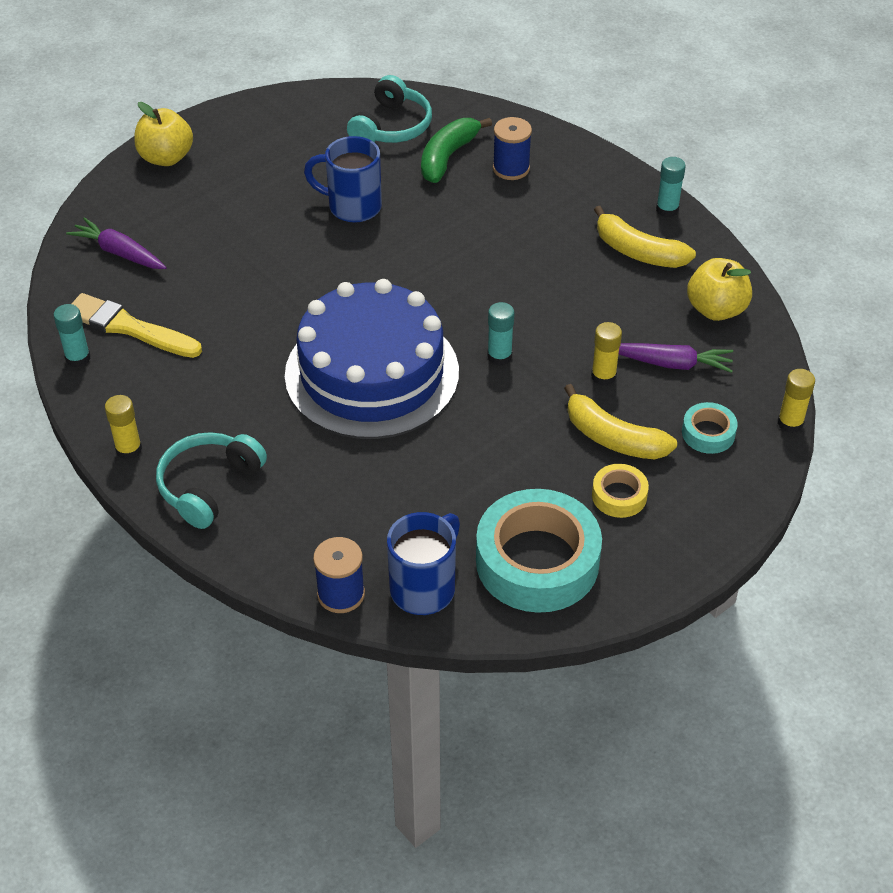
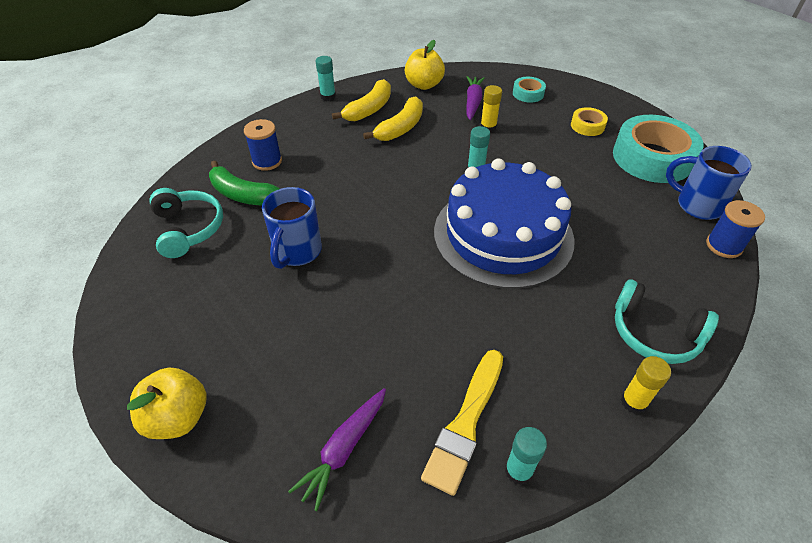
camera: 90 degrees left, 0 degrees up
turquoise headphones [347,75,432,143] -> turquoise headphones turned 45 degrees clockwise [149,188,223,258]
yellow banana [564,384,677,459] -> yellow banana moved to [363,96,423,141]
yellow glue stick [778,369,815,433] -> none

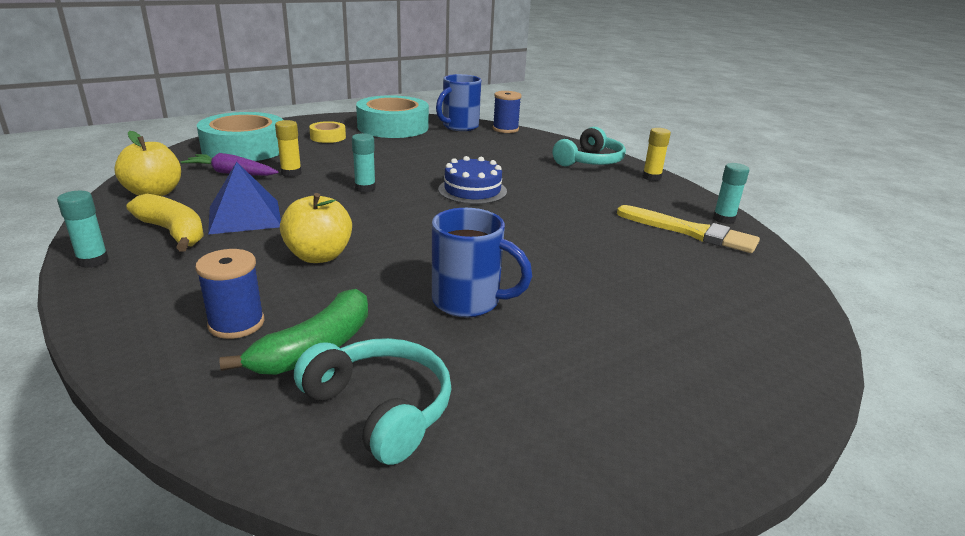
camera: 85 degrees left, 20 degrees down
yellow apple [127,368,207,439] -> yellow apple moved to [280,193,352,263]
turquoise headphones [149,188,223,258] -> turquoise headphones turned 60 degrees clockwise [294,338,452,465]
purple carrot [288,388,386,511] -> none
yellow banana [363,96,423,141] -> blue pyramid [208,162,281,235]
blue cake [434,158,574,289] -> blue cake [438,156,507,204], size x0.48
turquoise tape [513,77,546,103] -> turquoise tape [197,112,283,161], size x2.16

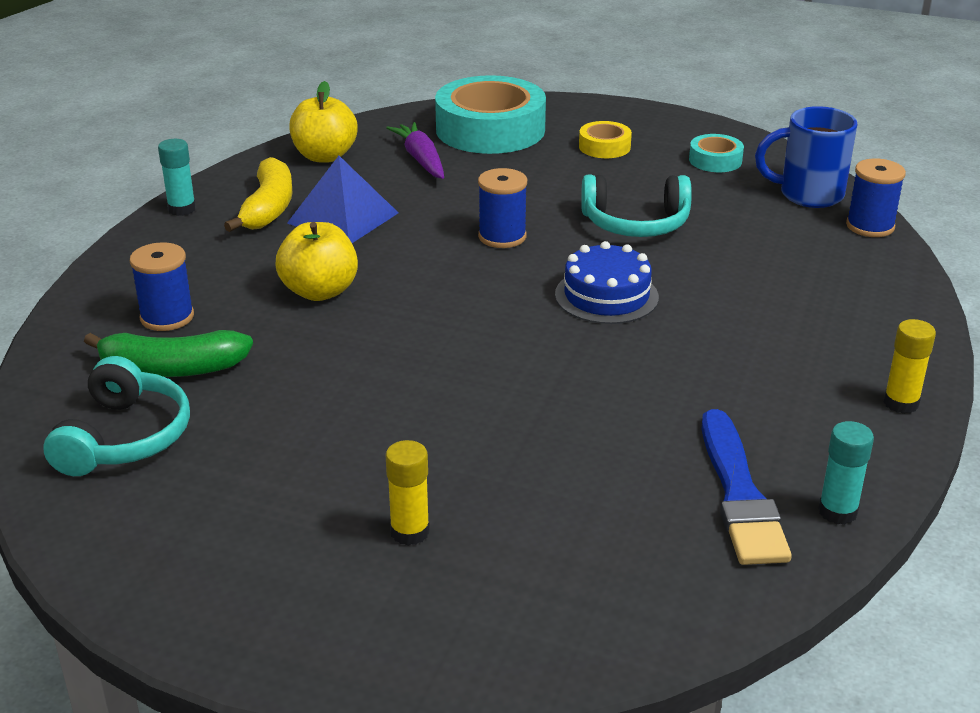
camera: 55 degrees right, 5 degrees up
yellow glue stick [275,120,302,177] -> yellow glue stick moved to [386,440,430,546]
turquoise glue stick [352,133,376,193] -> blue spool [478,168,527,248]
turquoise tape [356,95,429,138] -> turquoise tape [689,134,744,172], size x0.46
blue mug [432,208,532,318] -> none
turquoise headphones [553,127,626,167] -> turquoise headphones moved to [581,175,692,237]
yellow brush [617,205,760,253] -> blue brush [701,409,792,565]

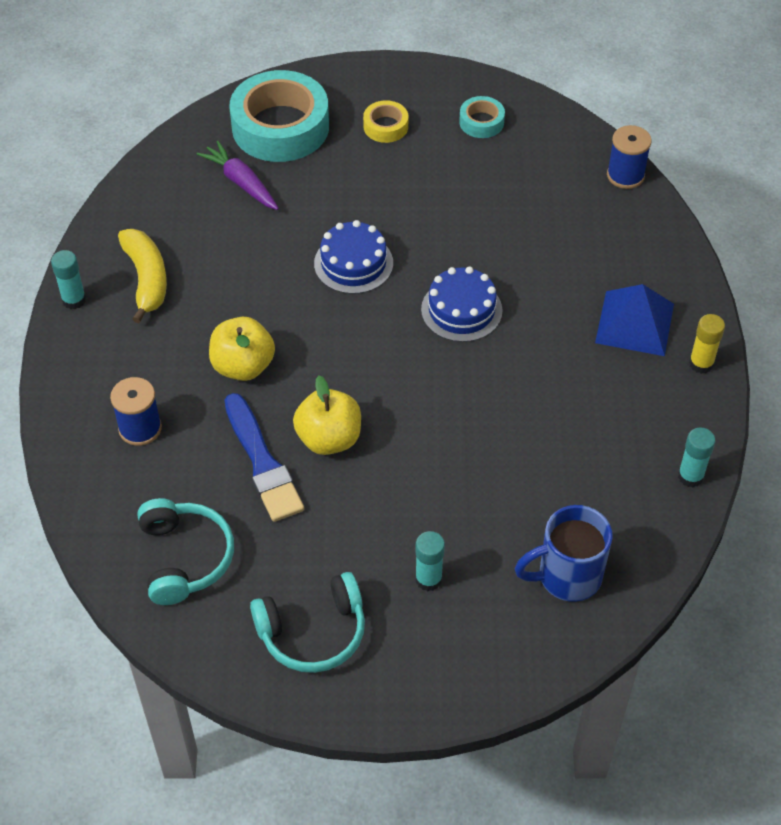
camera: 20 degrees left, 20 degrees up
green banana [84,330,253,377] -> none
blue pyramid [287,156,399,243] -> blue pyramid moved to [595,284,674,356]
yellow apple [289,81,357,163] -> yellow apple moved to [293,376,361,455]
yellow glue stick [386,440,430,546] -> turquoise glue stick [415,531,445,591]
blue spool [478,168,527,248] -> blue cake [314,220,393,294]
turquoise headphones [581,175,692,237] -> turquoise headphones moved to [250,572,365,673]
blue brush [701,409,792,565] -> blue brush moved to [225,393,304,522]
blue mug [755,106,858,208] -> blue mug moved to [515,505,613,602]

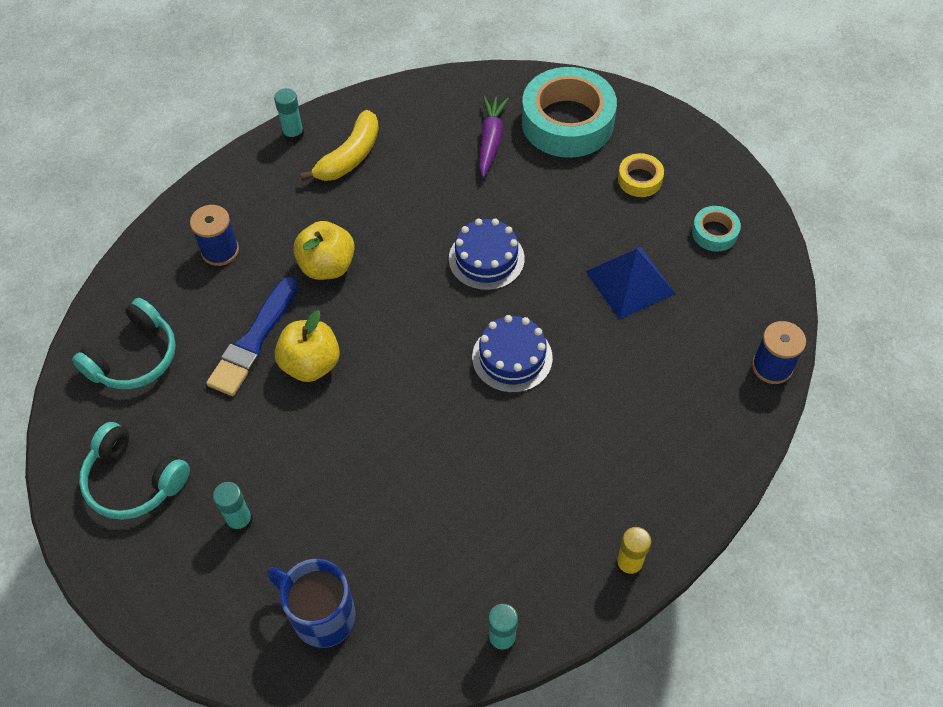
camera: 50 degrees right, 5 degrees up
blue pyramid [595,284,674,356] -> blue pyramid moved to [586,247,676,320]

